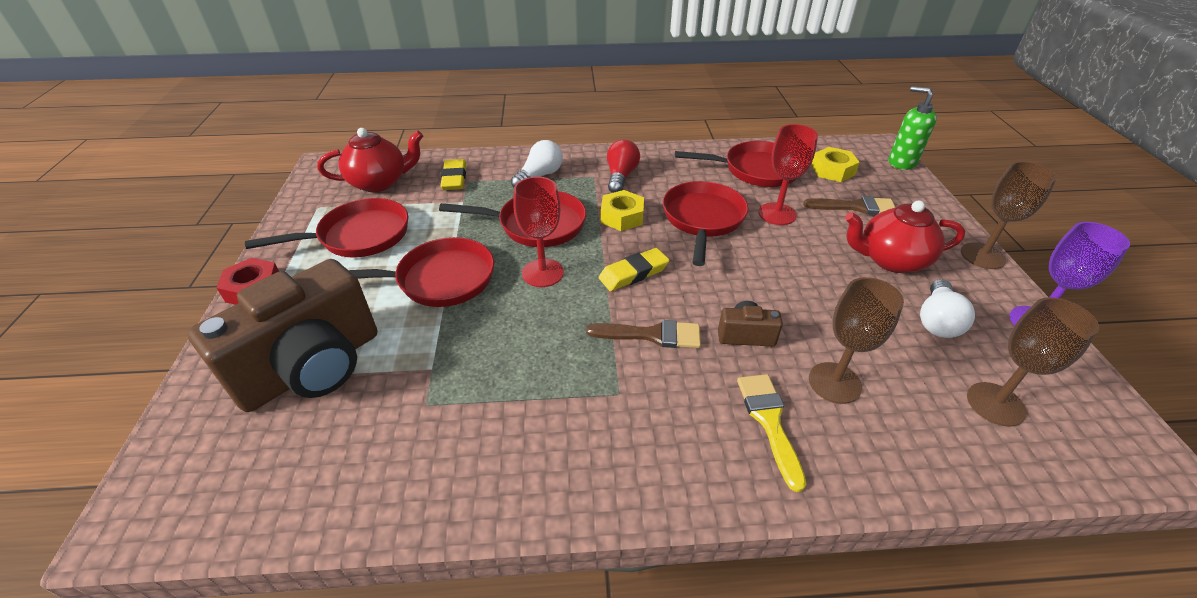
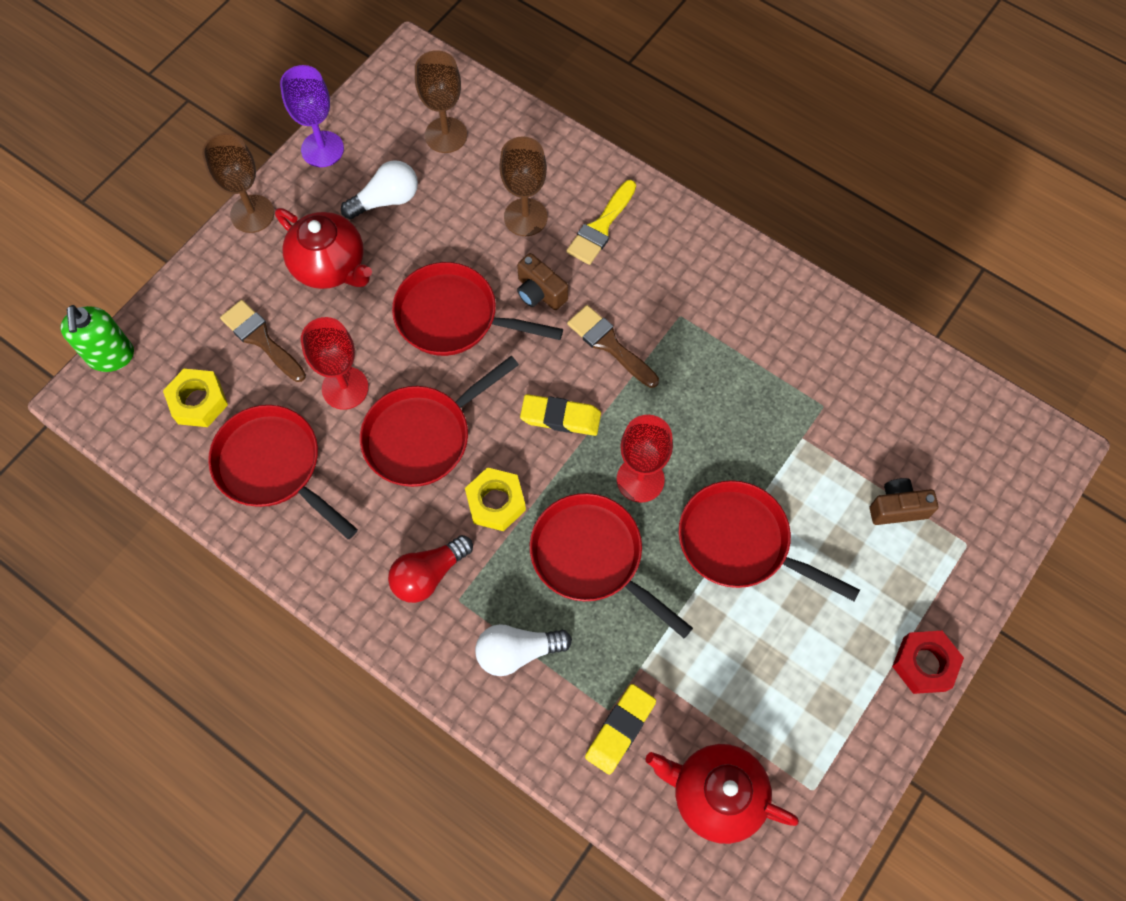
camera: 140 degrees left, 25 degrees up
brown camera [188,259,377,412] -> brown camera [869,478,938,525], size x0.42
red pan [245,198,408,257] -> red pan moved to [392,262,563,356]

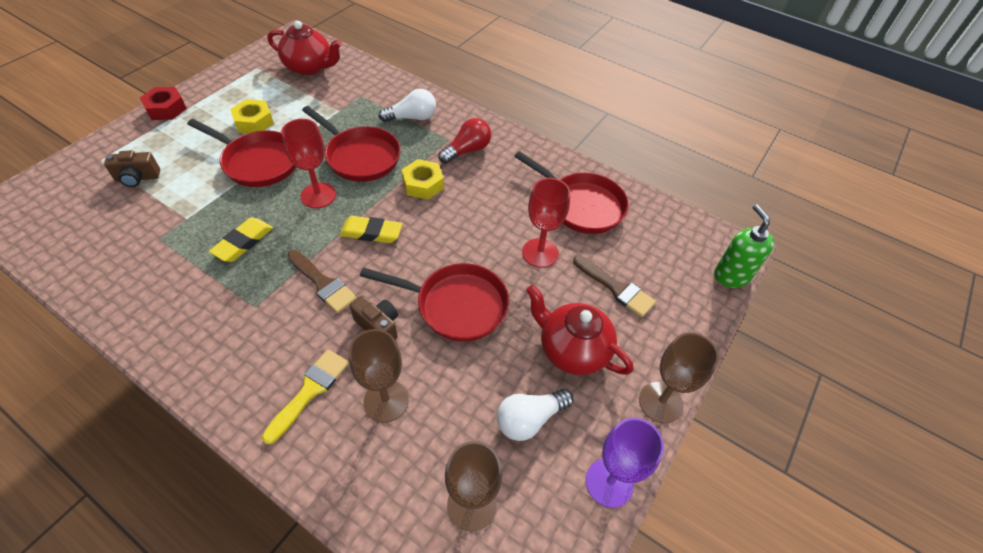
camera: 175 degrees right, 15 degrees down
yellow nut [163,369,228,427] -> yellow nut moved to [230,99,274,133]
red pan [360,356,519,487] -> none
yellow eraser [585,684,656,775] -> yellow eraser moved to [209,217,273,262]

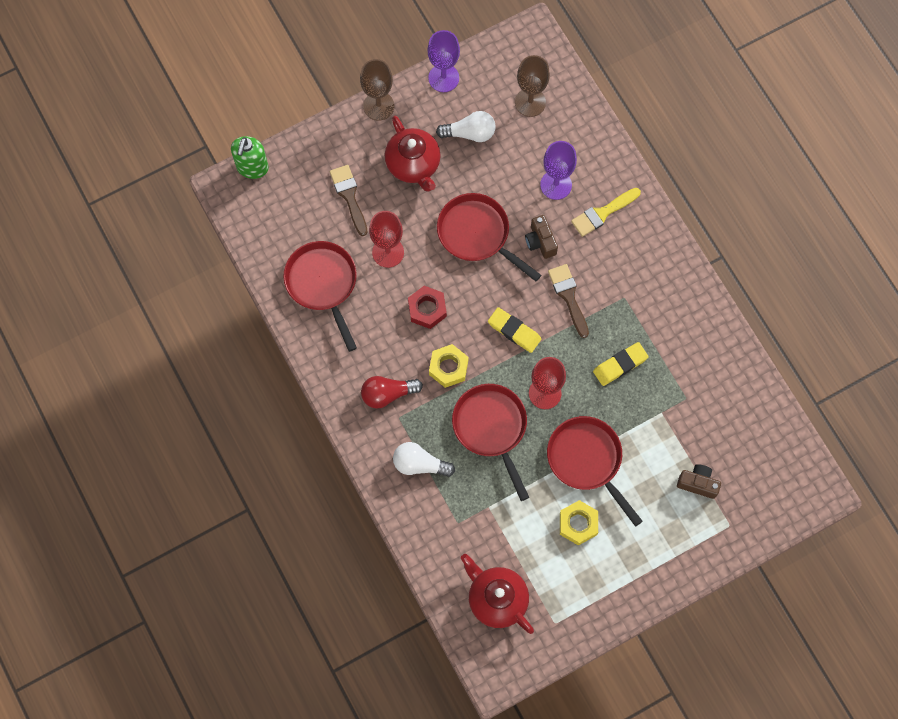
camera: 150 degrees left, 20 degrees up
red nut [140,87,187,120] -> red nut moved to [408,286,447,329]
brown goblet [349,329,409,423] -> purple goblet [540,141,577,200]

